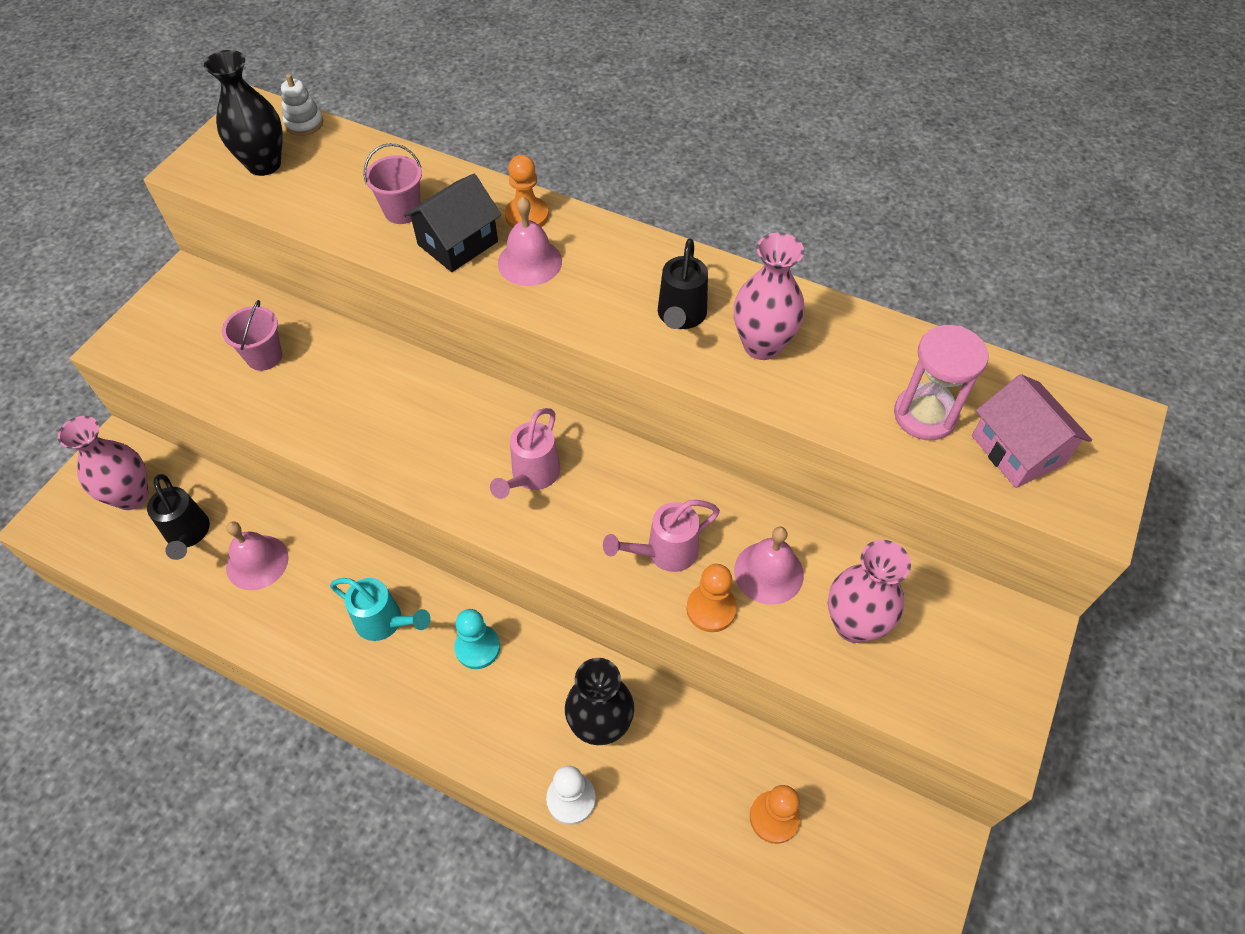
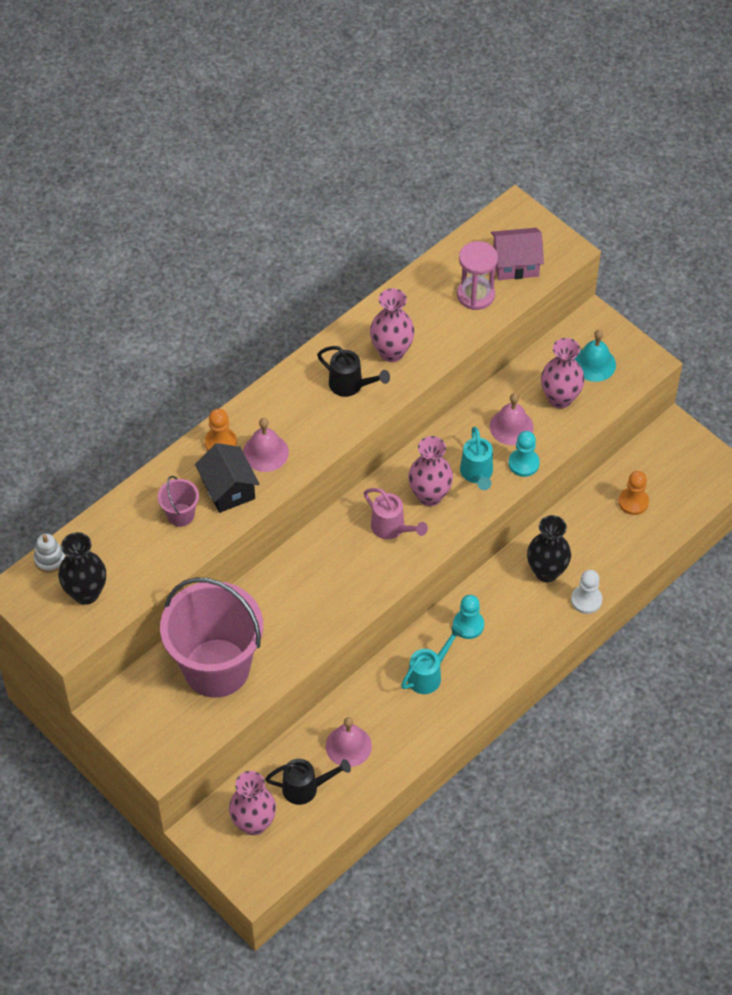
camera: 70 degrees left, 0 degrees up
pink bucket [222,300,282,371] -> pink bucket [160,577,263,698], size x2.44
pink watering can [603,500,720,572] -> turquoise watering can [460,427,493,490]
orange pawn [686,564,737,632] -> turquoise pawn [508,431,540,477]
none -> pink vase [408,436,453,506]
none -> turquoise bell [574,330,616,382]

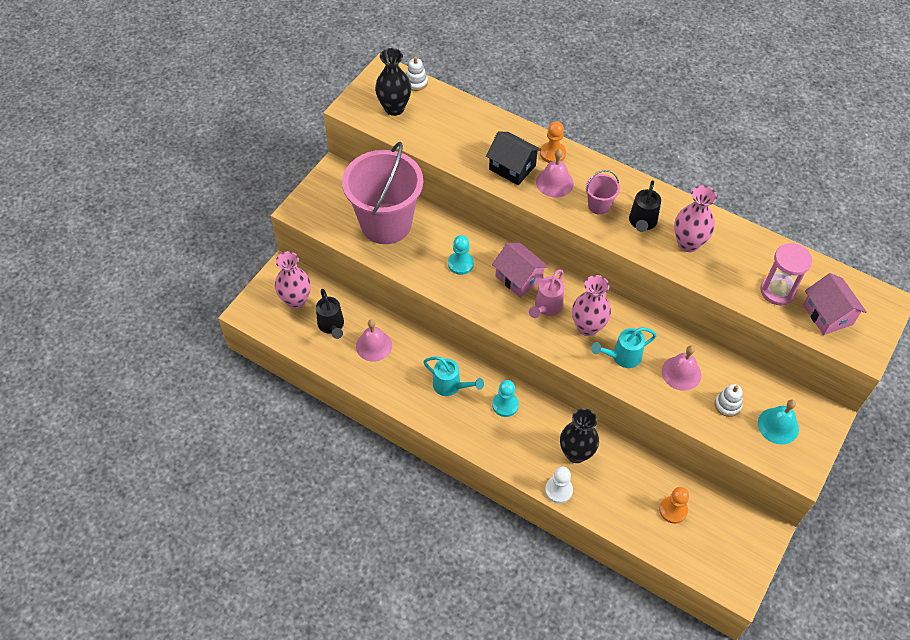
camera: 75 degrees right, 0 degrees up
pink bucket [158,476,199,527] -> pink bucket moved to [586,170,620,215]
black house [195,443,260,513] -> black house turned 75 degrees clockwise [486,131,541,185]
turquoise pawn [508,431,540,477] -> turquoise pawn moved to [448,235,474,275]
pink vase [541,338,585,409] -> white stacking toy [715,384,742,417]
none -> pink house [492,243,549,298]

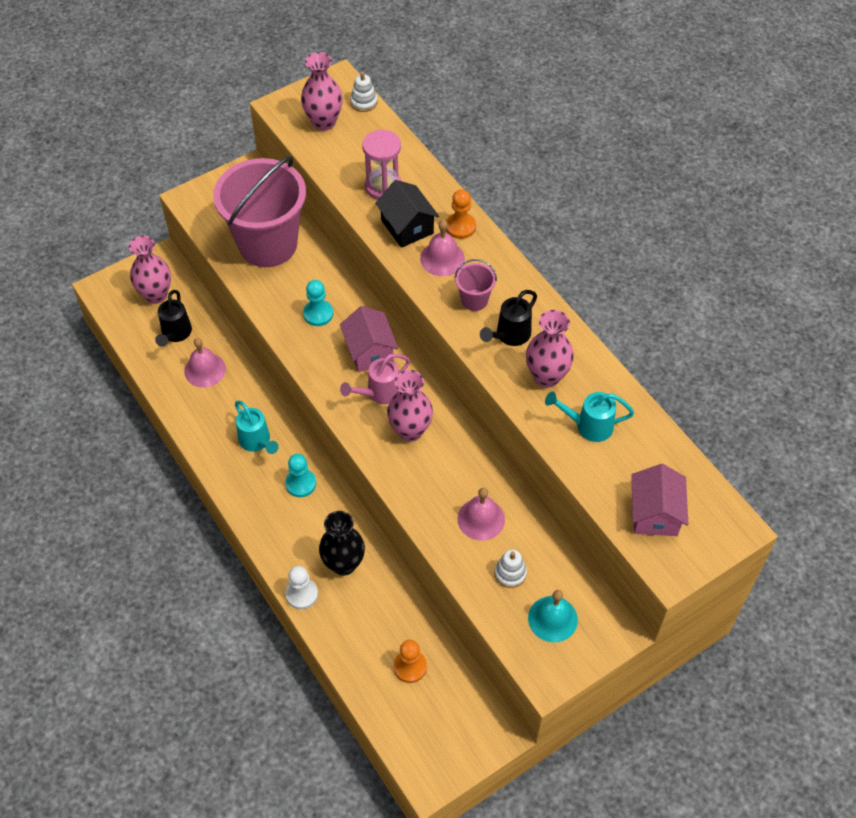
camera: 25 degrees right, 0 degrees up
black vase [375,48,411,116] -> pink vase [301,52,343,131]
turquoise watering can [591,327,657,368] -> turquoise watering can moved to [545,392,634,442]
pink hourglass [760,243,812,306] -> pink hourglass moved to [362,130,402,200]

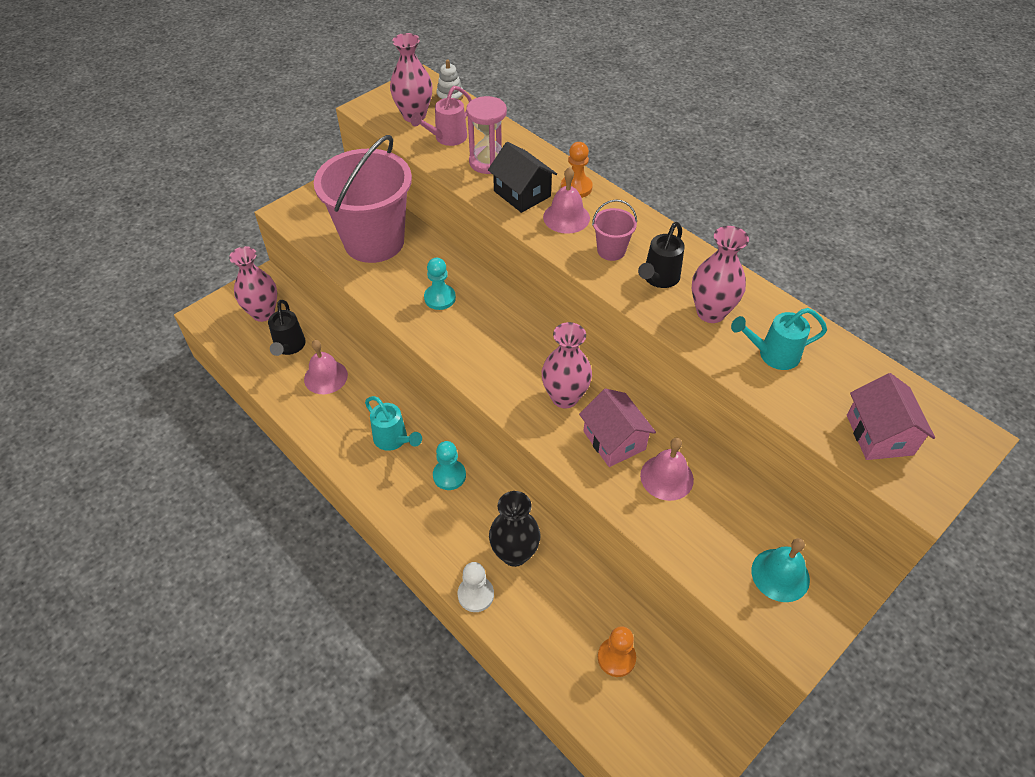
camera: 10 degrees left, 5 degrees down
pink house [340,306,398,372] -> pink house moved to [579,388,656,467]
pink watering can [340,354,410,404] -> pink watering can moved to [411,86,472,146]
white stacking toy [494,549,527,588] -> none

